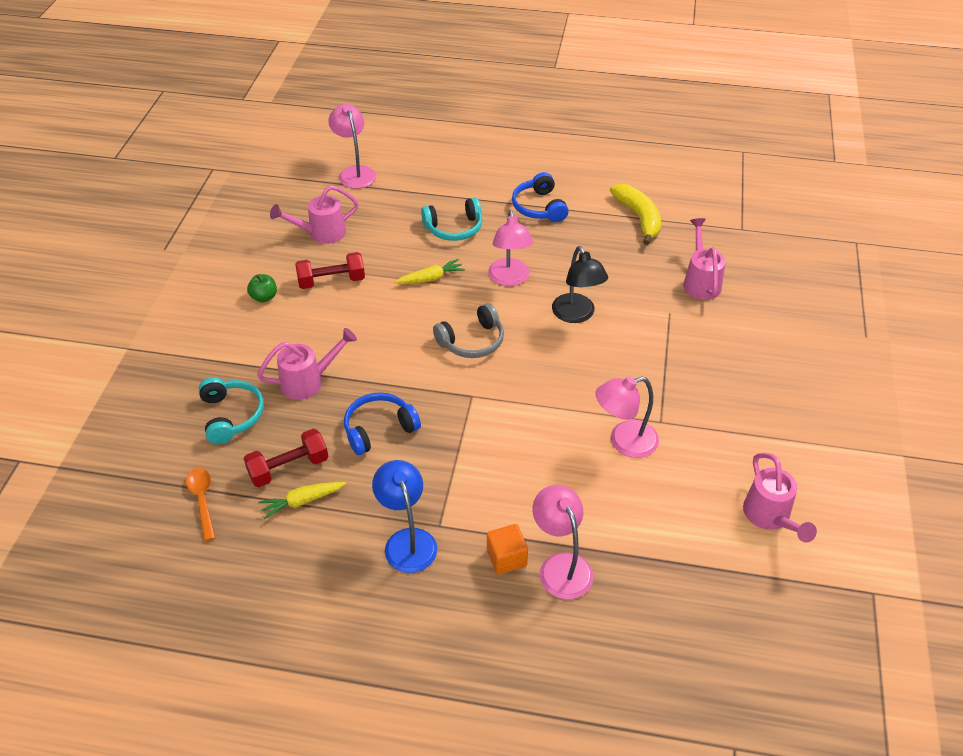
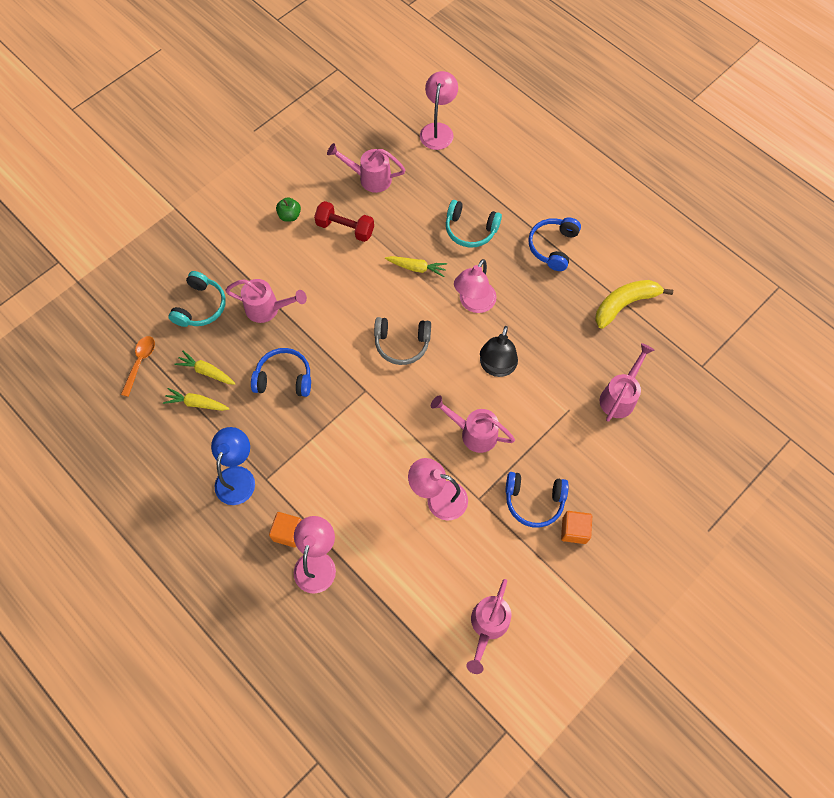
camera: 35 degrees right, 20 degrees up
red dumbbell [243,429,329,487] -> yellow carrot [174,351,236,385]
yellow banana [610,184,661,245] -> yellow banana turned 135 degrees counterclockwise [595,280,673,329]
none -> pink watering can [431,395,515,453]
none -> blue headphones [505,472,569,528]
none -> orange cube [561,511,592,544]

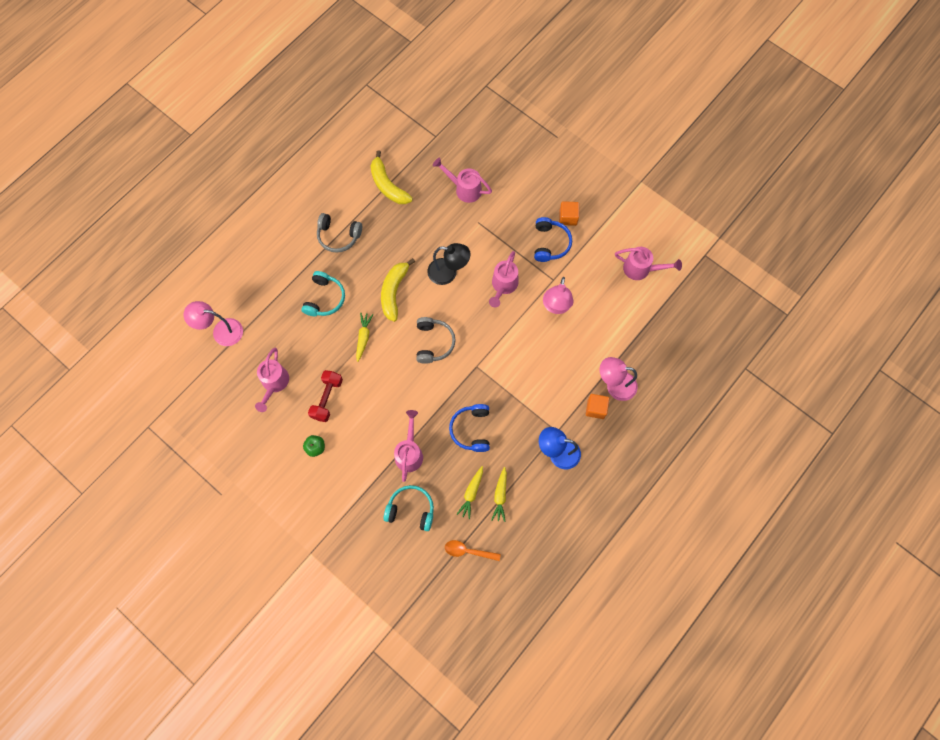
camera: 95 degrees left, 5 degrees up
pink lamp [454,259,497,313] -> yellow banana [381,258,415,322]
blue headphones [528,217,581,271] -> grey headphones [317,213,362,253]

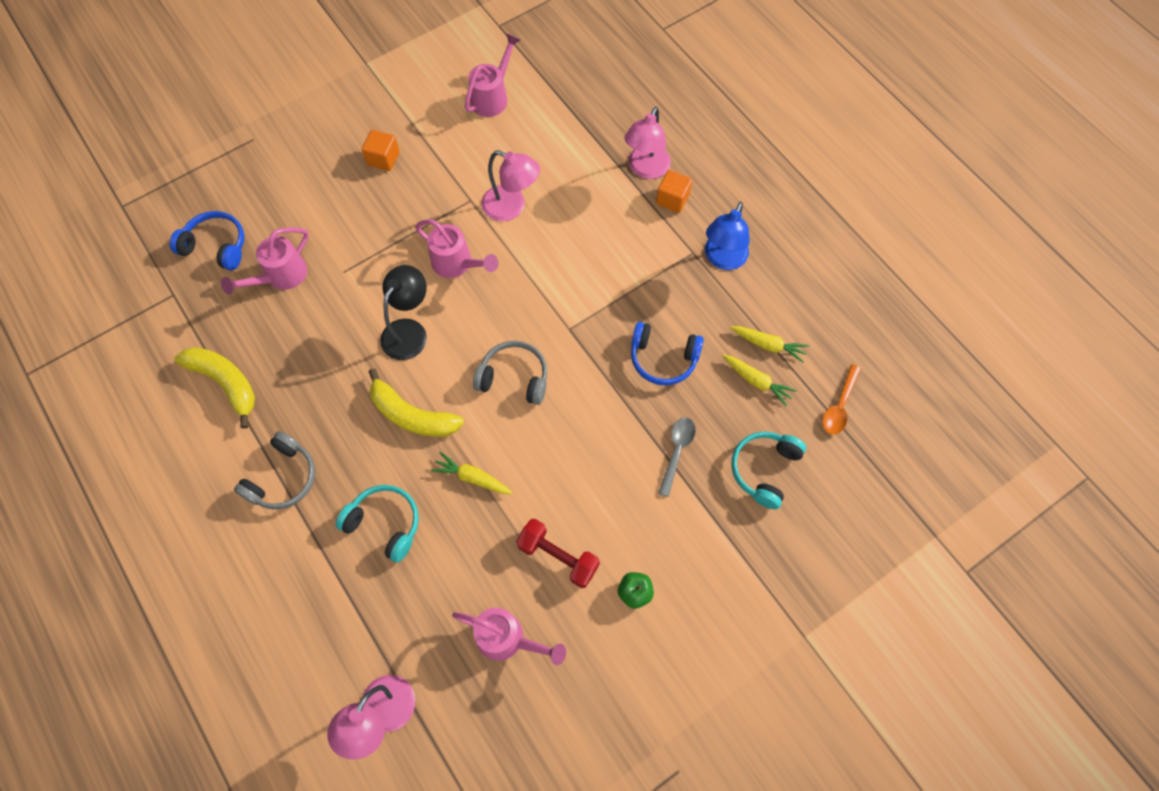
camera: 75 degrees left, 5 degrees down
yellow banana [370,150,413,204] -> yellow banana turned 120 degrees counterclockwise [174,347,255,429]
pink watering can [394,410,423,482] -> grey spoon [658,417,696,497]
blue headphones [534,217,572,262] -> blue headphones moved to [170,211,245,270]

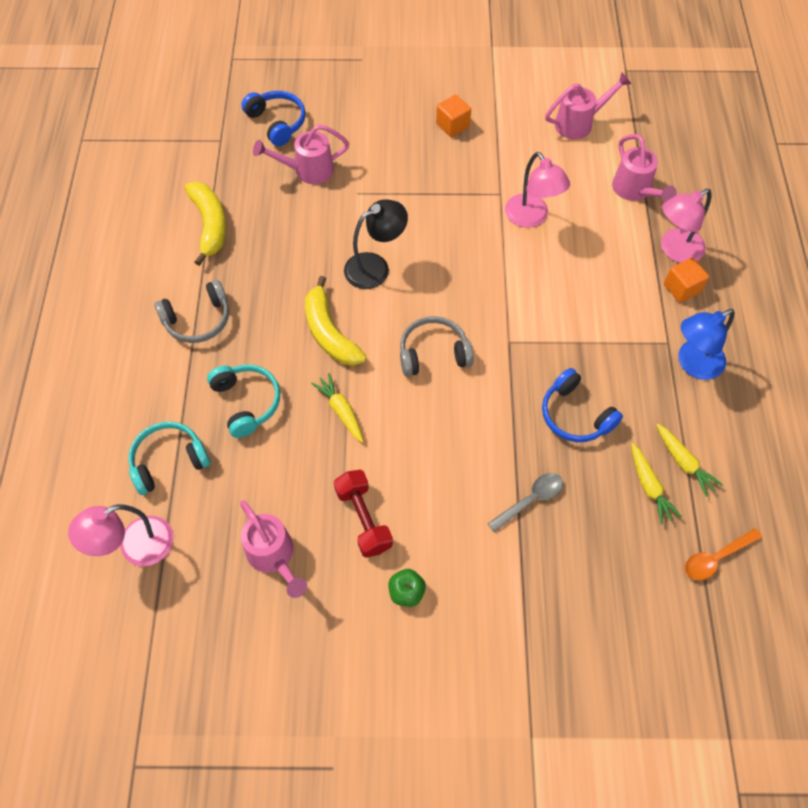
camera: 35 degrees right, 5 degrees down
pink watering can [415,219,498,278] -> pink watering can moved to [612,134,677,202]
grey headphones [473,341,547,405] -> grey headphones turned 60 degrees counterclockwise [400,316,474,377]
turquoise headphones [731,431,806,509] -> turquoise headphones moved to [128,421,210,495]

